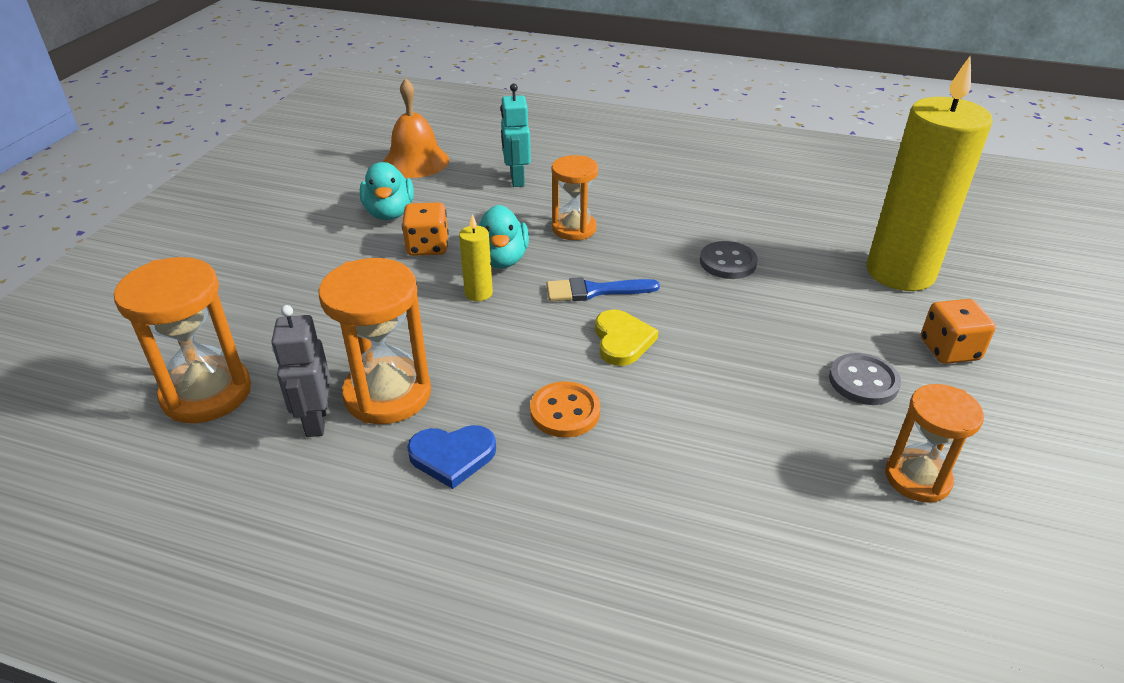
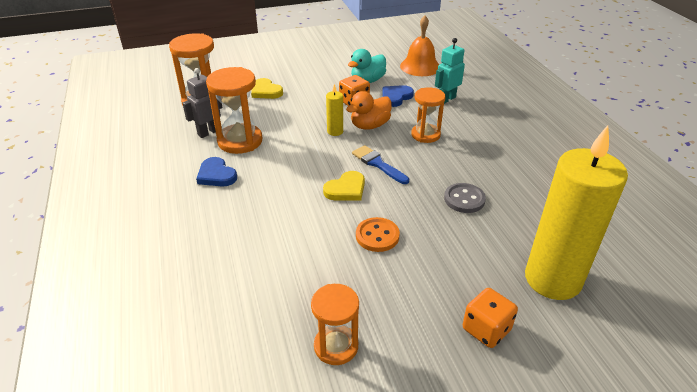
camera: 55 degrees right, 0 degrees up
turquoise duck [477,205,529,268] -> orange duck [346,91,392,130]
orange button [530,381,600,438] -> orange button moved to [356,217,400,252]
grey button [829,353,901,405] -> none
none -> yellow heart [251,78,283,99]
none -> blue heart [382,85,414,107]

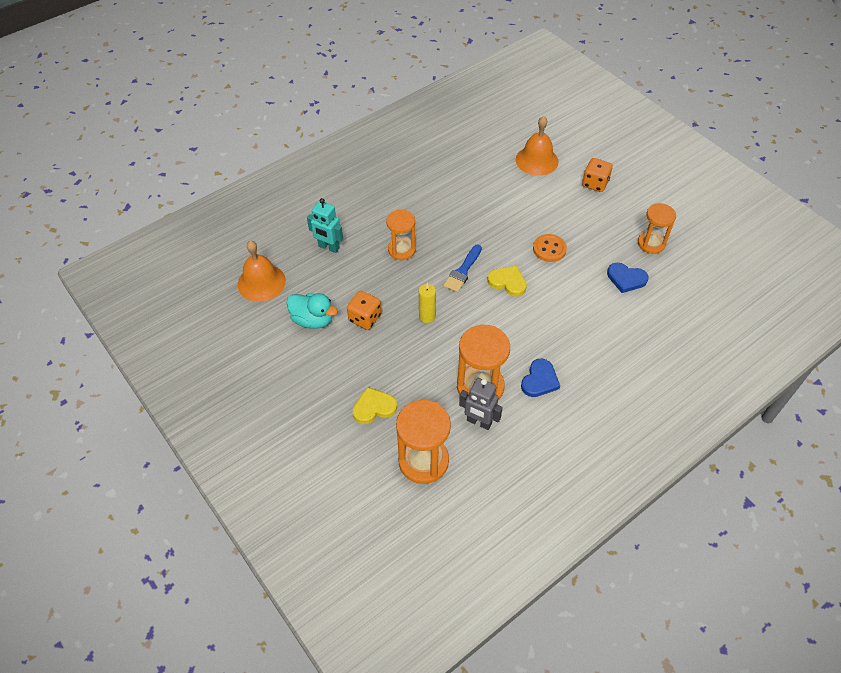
camera: 110 degrees left, 15 degrees up
yellow heart [251,78,283,99] -> yellow heart turned 135 degrees counterclockwise [353,387,397,424]
orange duck [346,91,392,130] -> none
blue heart [382,85,414,107] -> blue heart moved to [607,263,648,293]
grey button [444,183,486,213] -> none
yellow candle [525,125,628,300] -> orange bell [516,116,559,176]

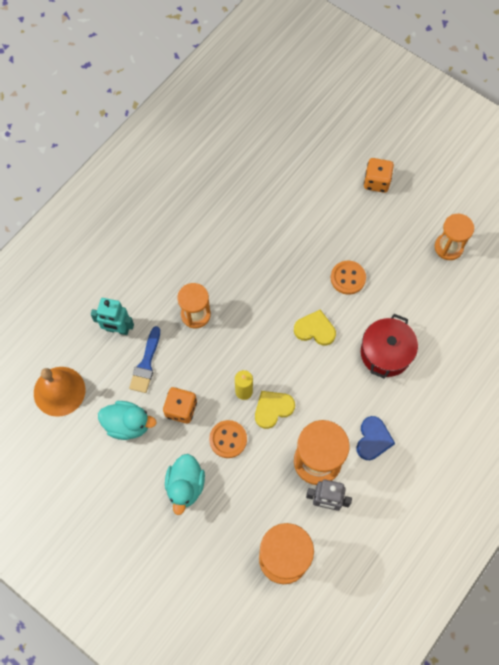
camera: 15 degrees left, 15 degrees up
yellow heart [353,387,397,424] -> yellow heart moved to [255,391,295,429]
blue brush [443,244,482,292] -> blue brush moved to [129,326,160,393]
orange bell [516,116,559,176] -> none
blue heart [607,263,648,293] -> none
none -> turquoise duck [165,454,205,515]
none -> orange button [209,420,247,458]
none -> red pot [361,314,418,379]

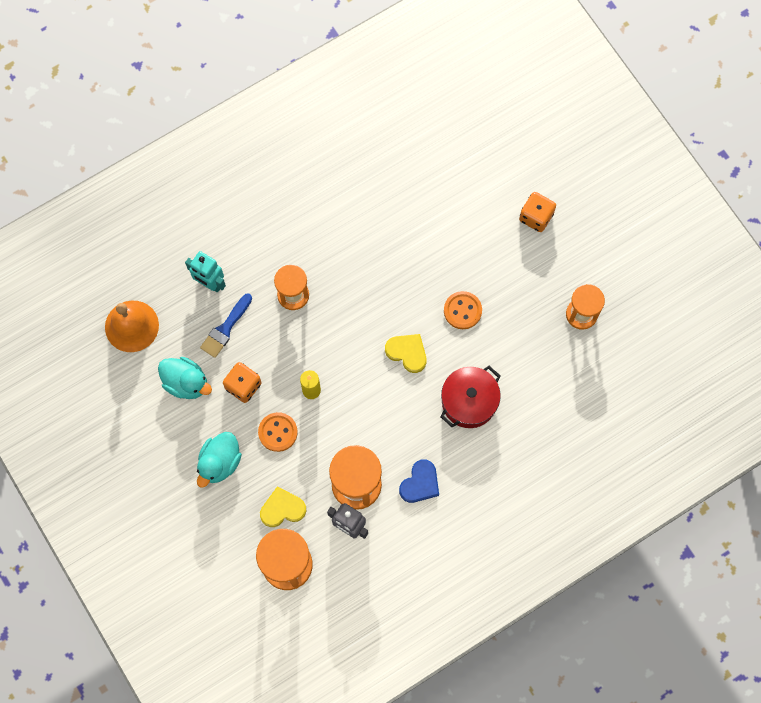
camera: 20 degrees right, 5 degrees up
yellow heart [255,391,295,429] -> yellow heart moved to [260,487,306,527]

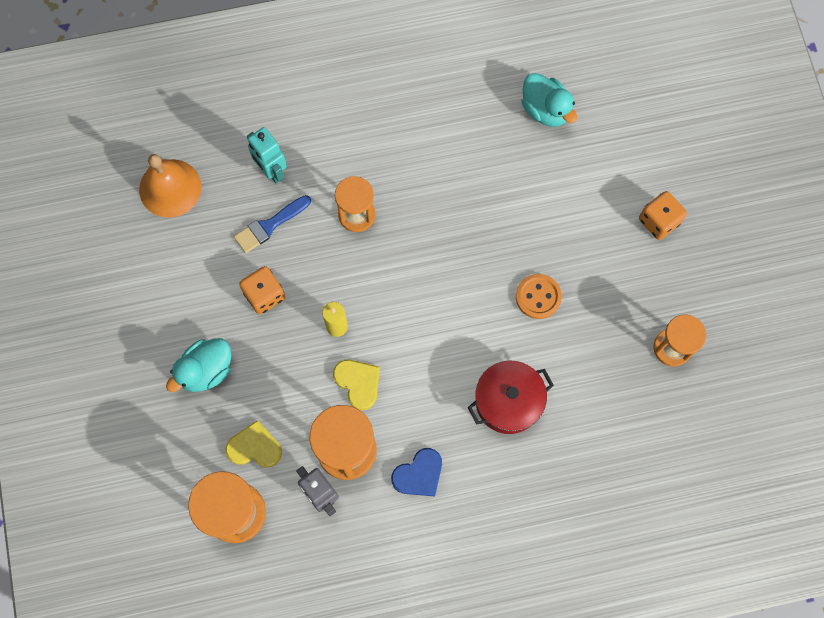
camera: 20 degrees right, 0 degrees up
turquoise duck [158,357,212,399] -> turquoise duck moved to [521,73,577,127]
orange button [258,412,298,452] -> none
yellow heart [385,334,427,373] -> yellow heart moved to [333,360,380,410]

